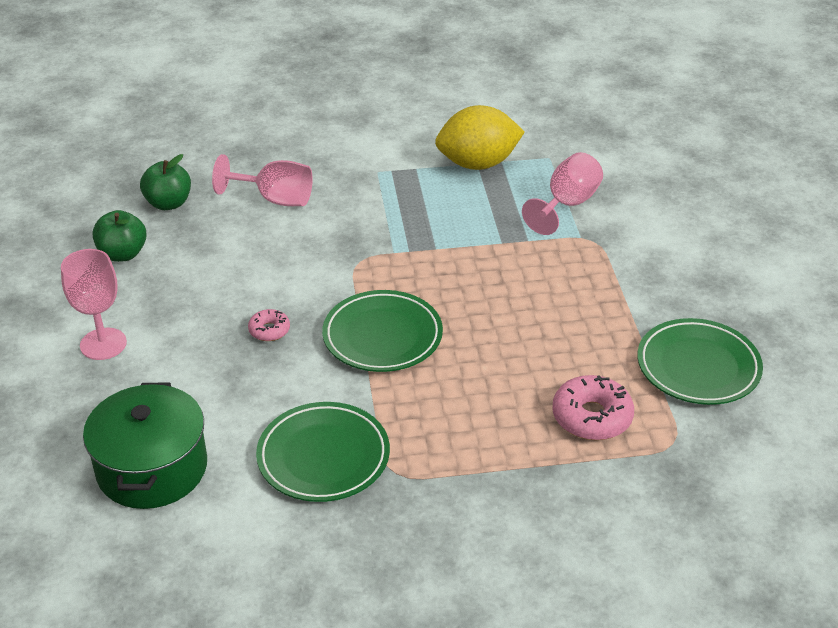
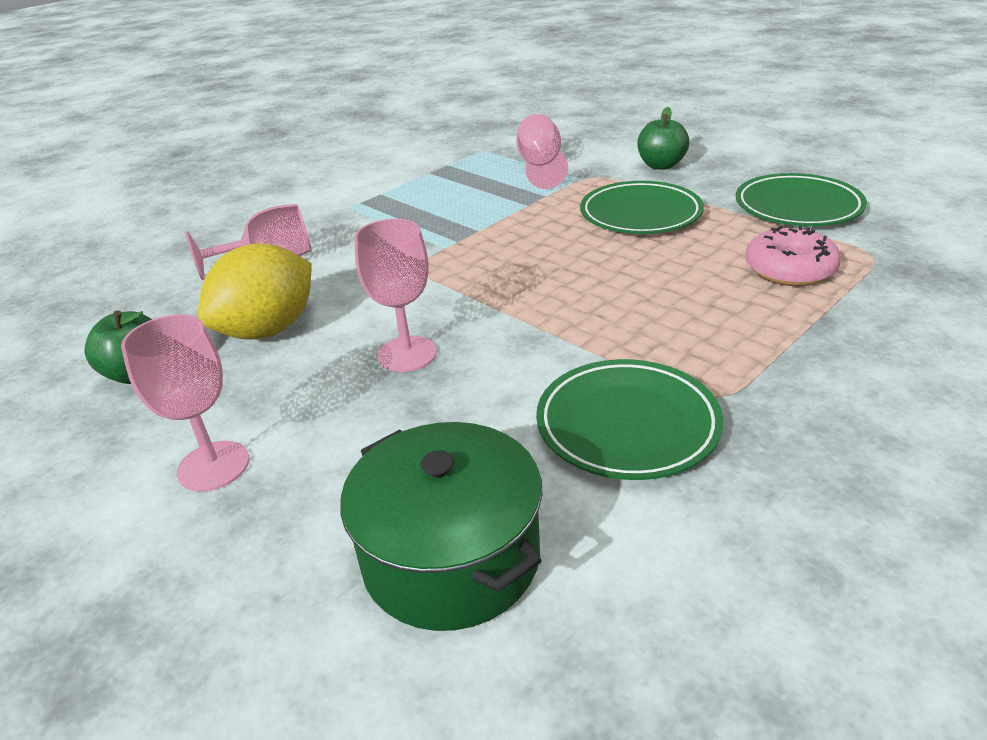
camera: 35 degrees left, 5 degrees down
green apple [140,154,191,210] -> green apple moved to [638,107,689,170]
pink donut [248,309,290,341] -> pink goblet [354,219,437,372]
green plate [322,290,443,372] -> green plate moved to [580,181,704,234]
yellow lemon [435,105,525,170] -> yellow lemon moved to [198,243,311,340]

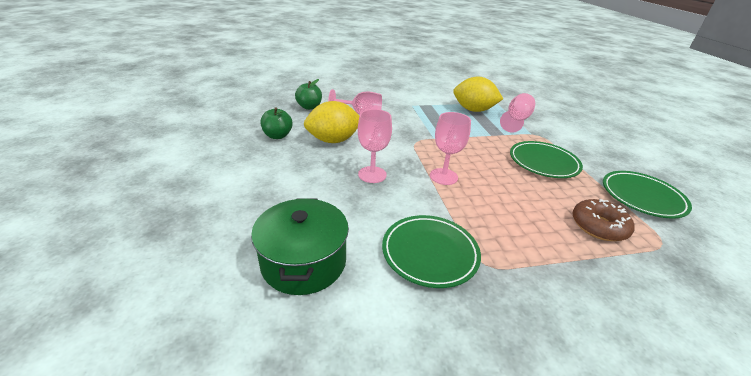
camera: 30 degrees right, 0 degrees up
pink goblet [121,314,249,492] -> pink goblet moved to [430,112,471,185]
green apple [638,107,689,170] -> green apple moved to [295,79,322,110]
pink donut [745,226,841,286] -> brown donut [572,199,634,241]
none -> yellow lemon [453,77,503,112]

